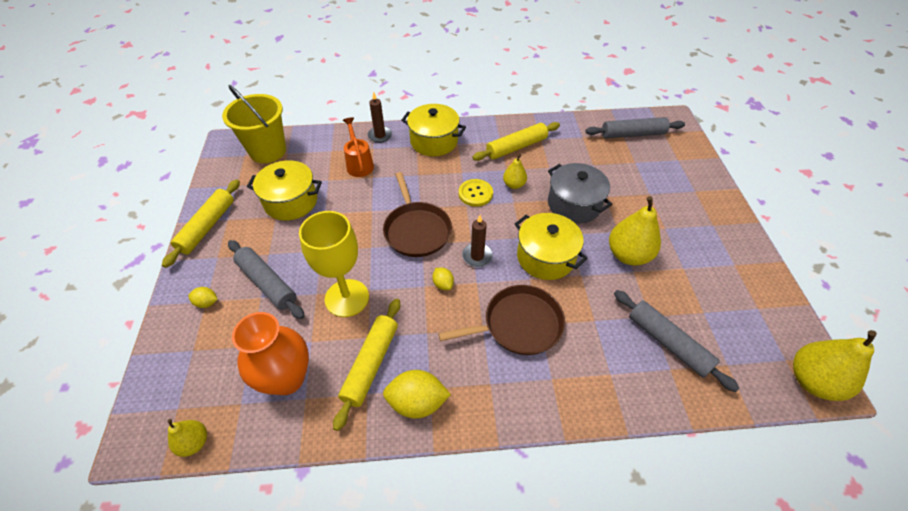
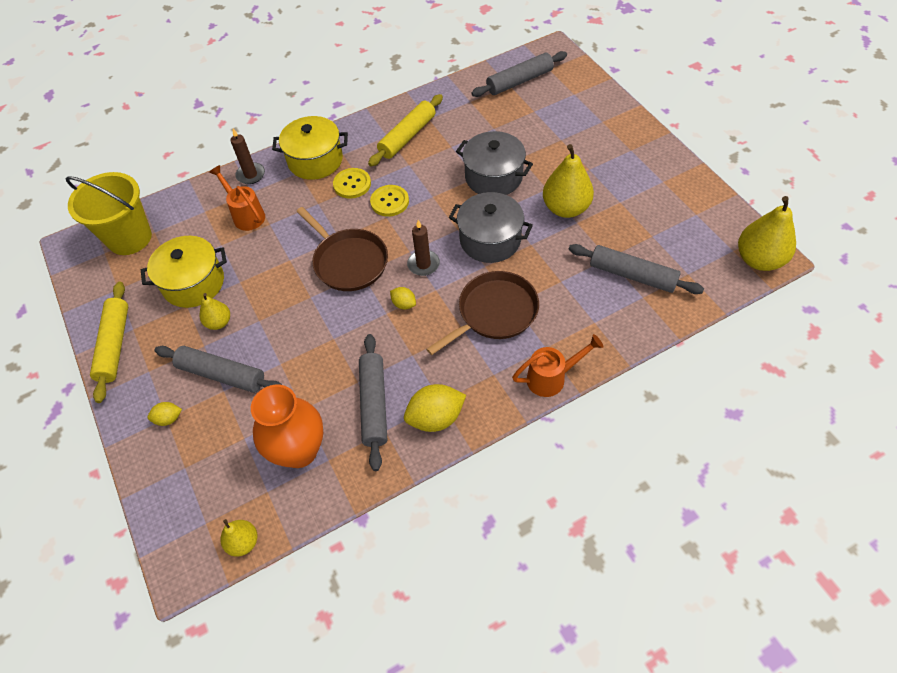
camera: 20 degrees left, 5 degrees up
yellow goblet [299,211,369,317] -> none
yellow rolling pin [333,299,400,431] -> grey rolling pin [359,334,387,471]
yellow pear [503,155,527,189] -> yellow pear moved to [200,293,230,330]
yellow pot [515,213,588,280] -> grey pot [449,192,533,263]
none -> yellow button [333,168,371,199]
none -> orange watering can [512,334,603,397]

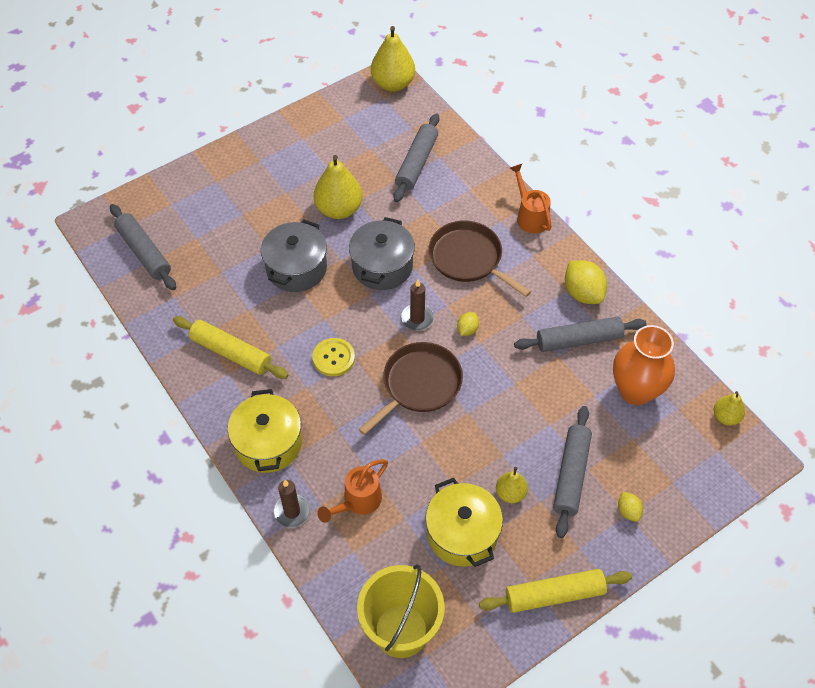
camera: 100 degrees left, 0 degrees up
yellow button [333,168,371,199] -> none

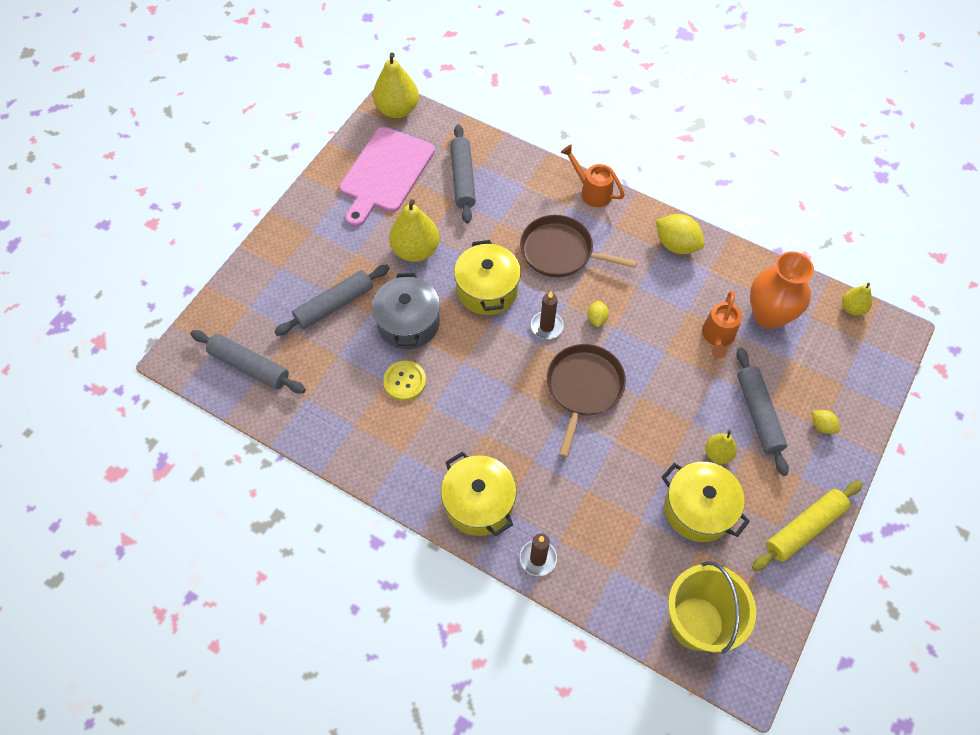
camera: 25 degrees left, 5 degrees up
yellow rolling pin [173,316,288,379] -> none
yellow button [312,338,355,376] -> yellow button moved to [383,361,426,401]
orange watering can [317,459,388,523] -> orange watering can moved to [702,291,742,359]
grey pot [349,217,415,290] -> yellow pot [454,240,521,315]
grey rolling pin [514,316,647,352] -> grey rolling pin moved to [274,265,390,336]
none -> pink cutting board [339,127,435,227]

